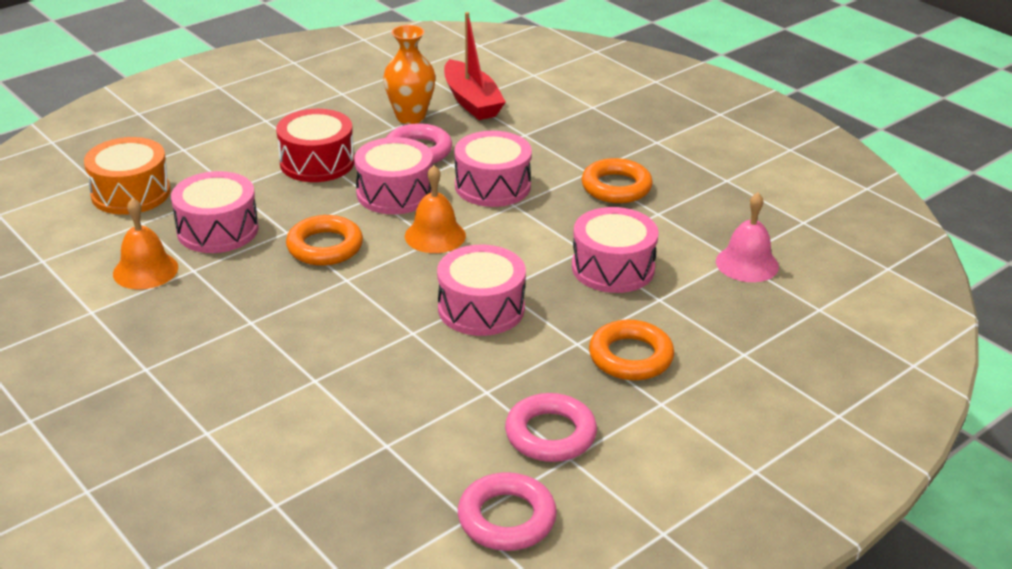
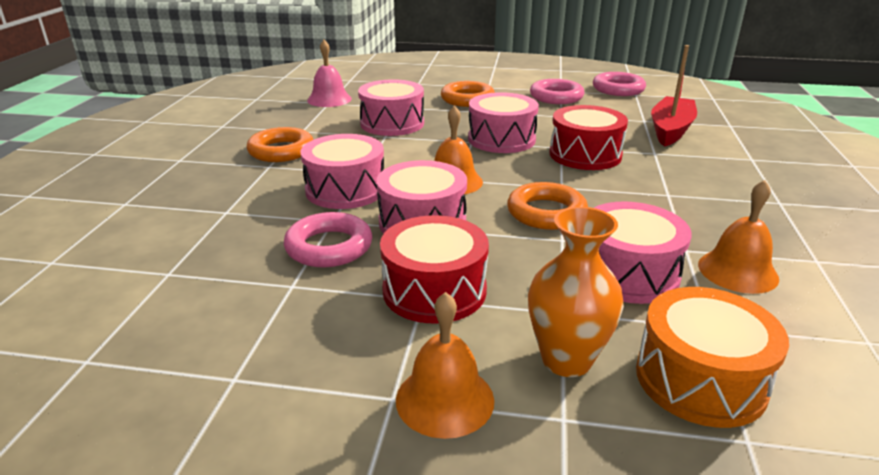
camera: 130 degrees left, 5 degrees down
orange vase [383,25,436,124] -> orange vase moved to [528,207,624,377]
red boat [444,12,506,120] -> red boat moved to [651,45,697,147]
none -> orange bell [396,292,494,439]
none -> red drum [549,105,628,170]

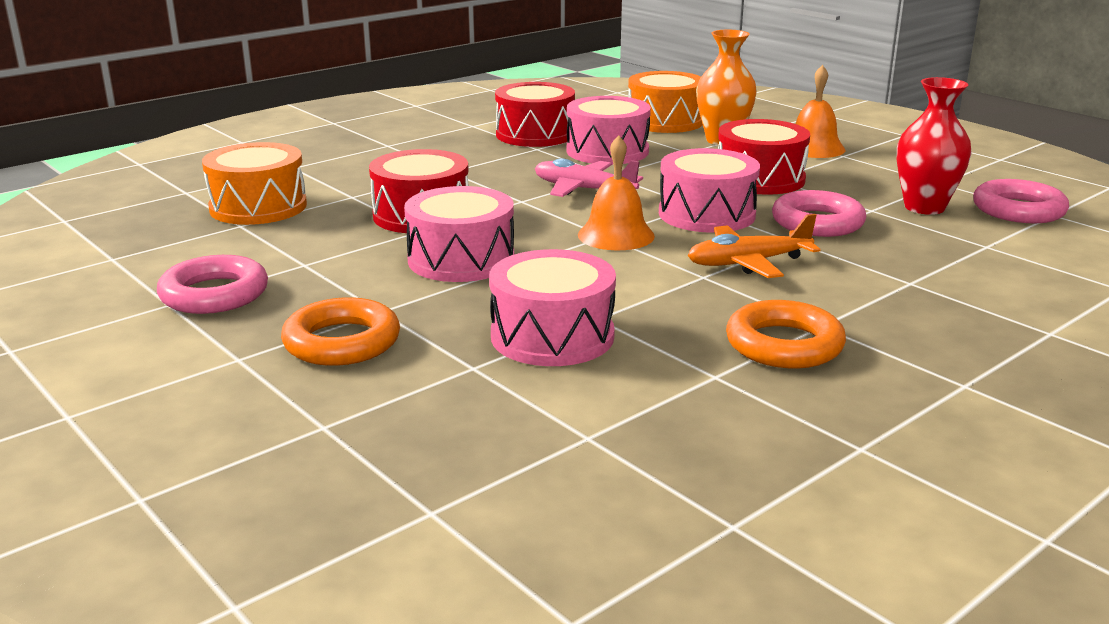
camera: 140 degrees left, 5 degrees down
pink drum [300,134,384,209] -> orange plane [687,214,821,278]
pink bell [307,40,352,107] -> none
orange ring [507,182,588,230] -> pink plane [535,159,643,197]
pink ring [593,72,646,96] -> pink ring moved to [973,179,1069,223]
red boat [651,45,697,147] -> orange drum [202,142,307,225]
orange bell [698,180,779,294] -> red drum [495,82,575,147]
none -> red vase [897,77,972,215]

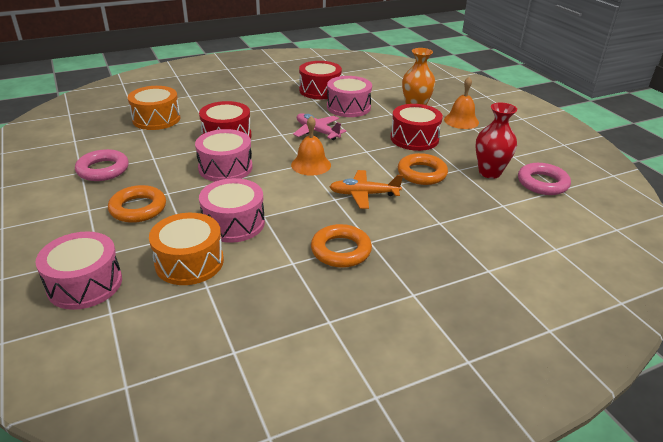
camera: 15 degrees right, 10 degrees up
orange drum [628,71,703,133] -> orange drum moved to [149,213,224,285]
pink drum [659,148,760,233] -> pink drum moved to [35,231,122,310]
pink ring [772,190,866,237] -> orange ring [398,153,448,185]

